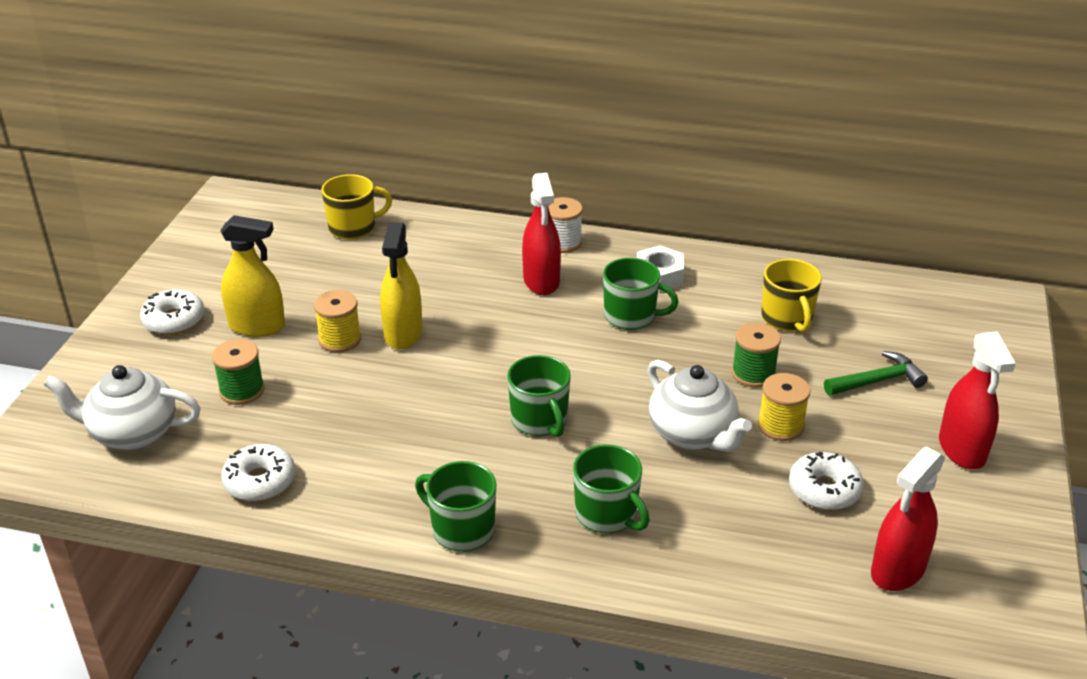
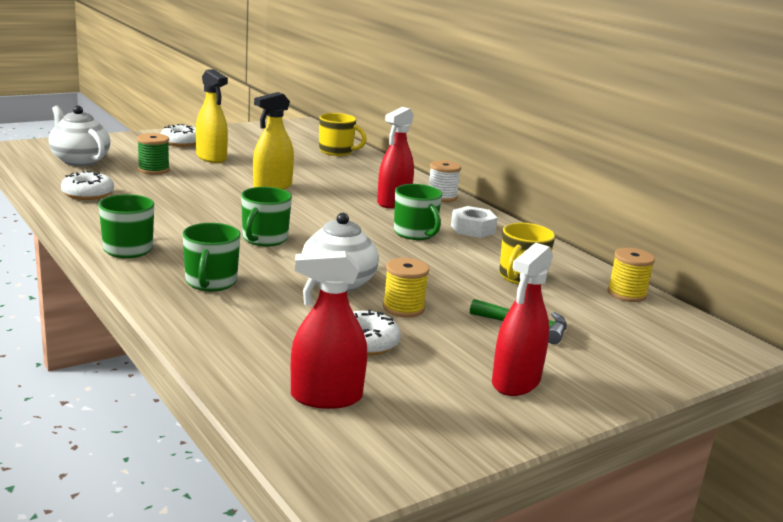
camera: 40 degrees right, 15 degrees down
yellow spool [314,290,361,353] -> yellow spool moved to [607,248,655,302]
green spool [732,323,781,388] -> none

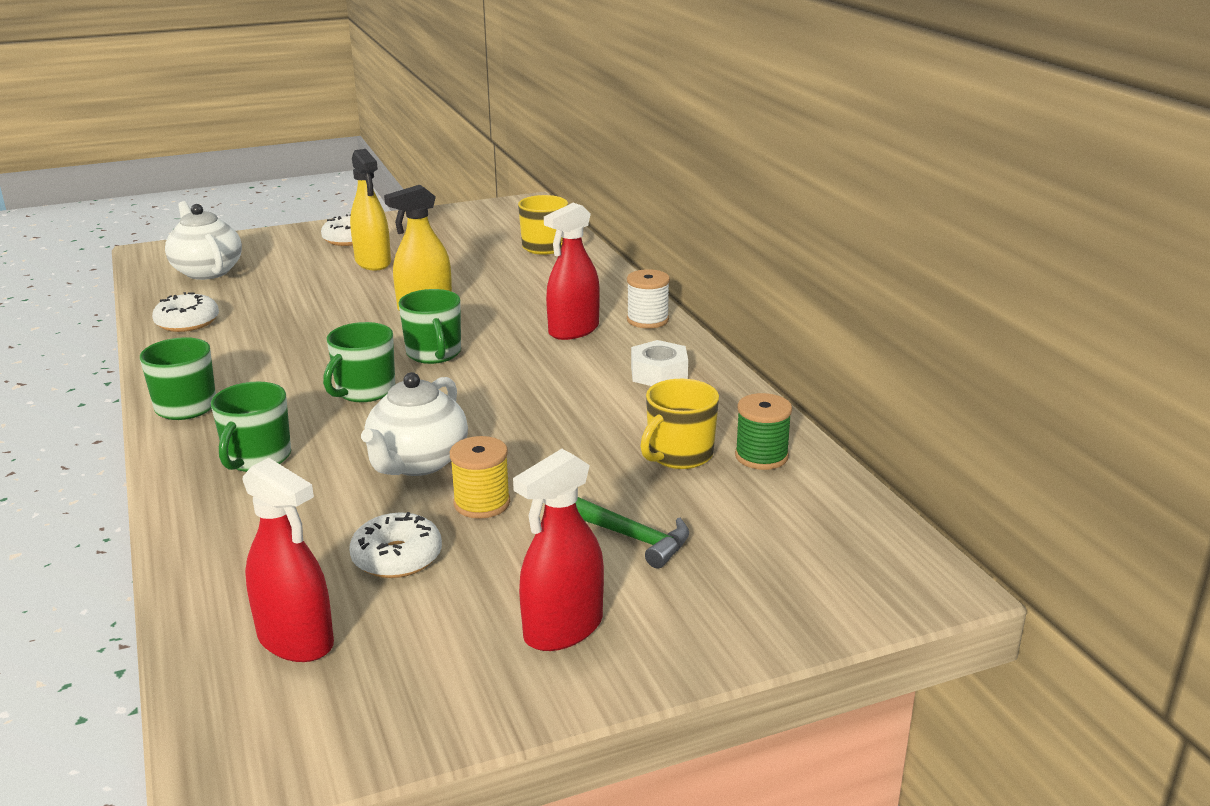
camera: 15 degrees right, 5 degrees up
green spool [137,133,170,175] -> green spool moved to [735,393,792,470]
red spray bottle [291,251,367,409] -> red spray bottle turned 150 degrees counterclockwise [243,458,334,662]
green mug [394,184,442,240] -> green mug moved to [398,289,461,364]
yellow spool [607,248,655,302] -> none

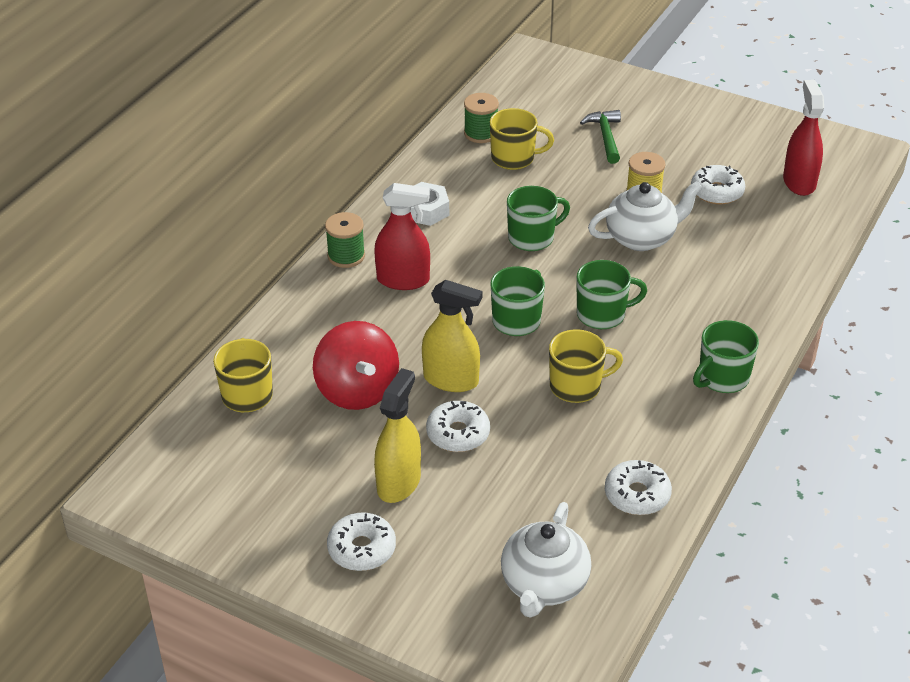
camera: 130 degrees left, 15 degrees up
green mug [211,382,291,472] -> green mug moved to [507,186,570,251]
red spray bottle [513,449,604,651] -> none
white spool [627,269,670,328] -> green spool [325,212,365,268]
none -> red spinning top [313,321,399,410]
none -> white donut [426,401,490,452]
none -> yellow mug [549,329,623,403]

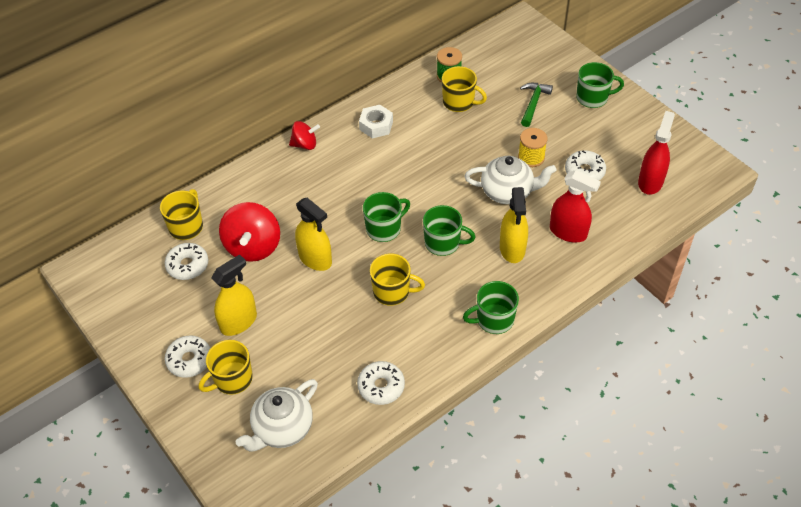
camera: 25 degrees right, 10 degrees up
green spool [325,212,365,268] -> red spinning top [289,121,320,150]
red spray bottle [374,183,430,290] -> red spray bottle moved to [550,170,601,243]
white donut [426,401,490,452] -> white donut moved to [164,243,208,280]
green mug [507,186,570,251] -> green mug moved to [576,62,624,108]
none -> yellow mug [199,340,253,395]
none -> yellow spray bottle [500,187,528,263]

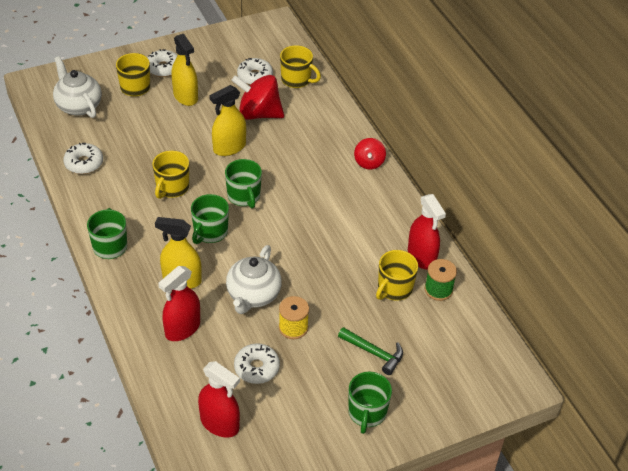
camera: 100 degrees right, 5 degrees down
white nut [359,105,393,138] -> none
none -> red spray bottle [408,194,446,270]

